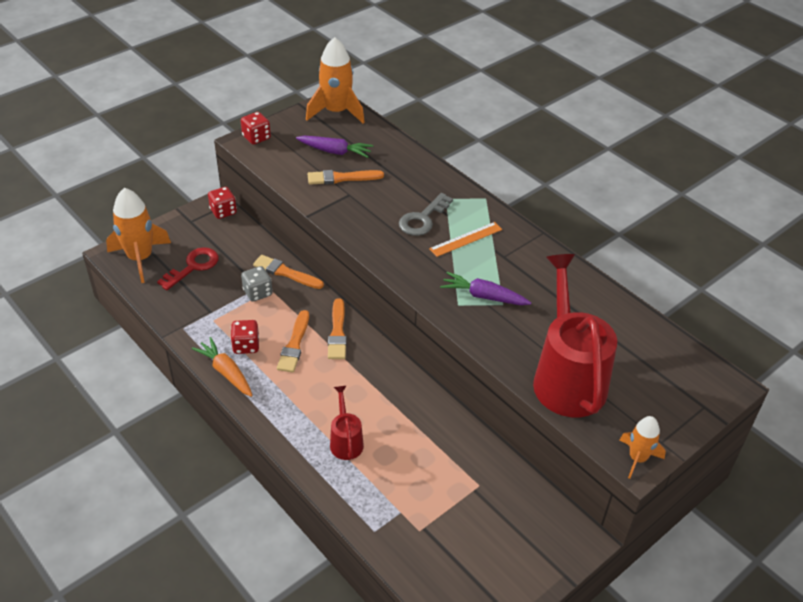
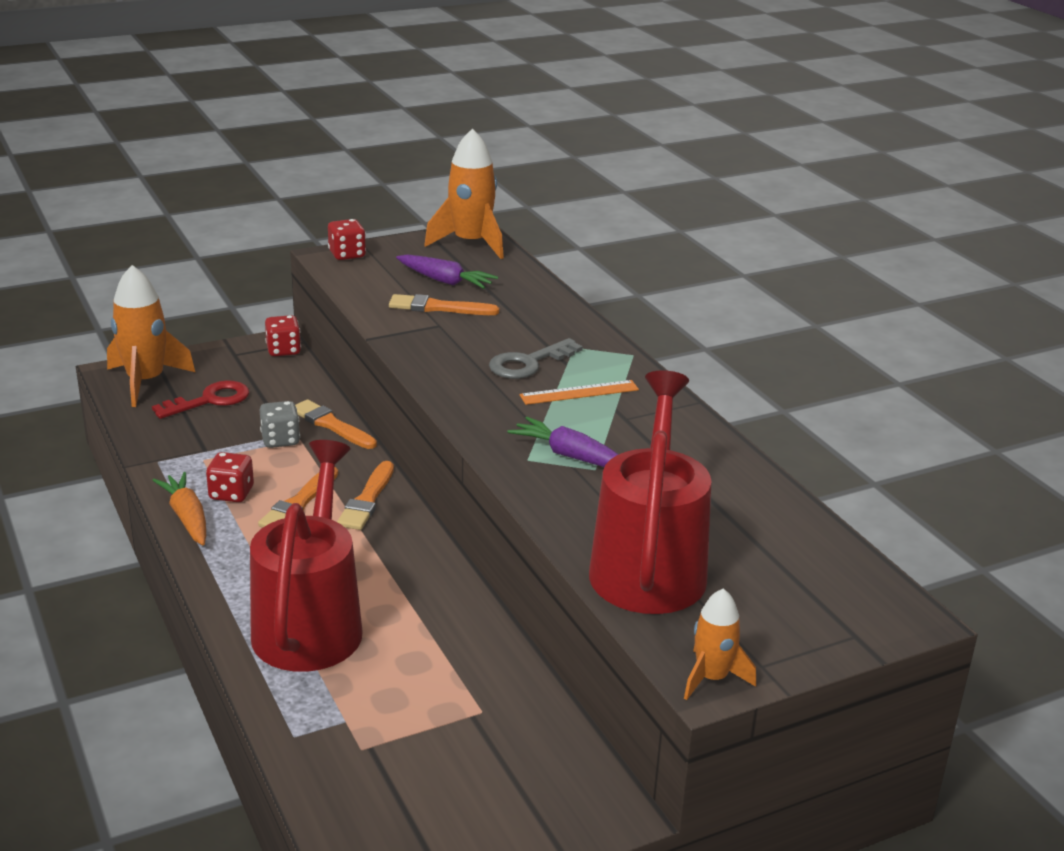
camera: 15 degrees right, 15 degrees down
red watering can [330,386,364,460] -> red watering can [250,440,363,672], size x2.12

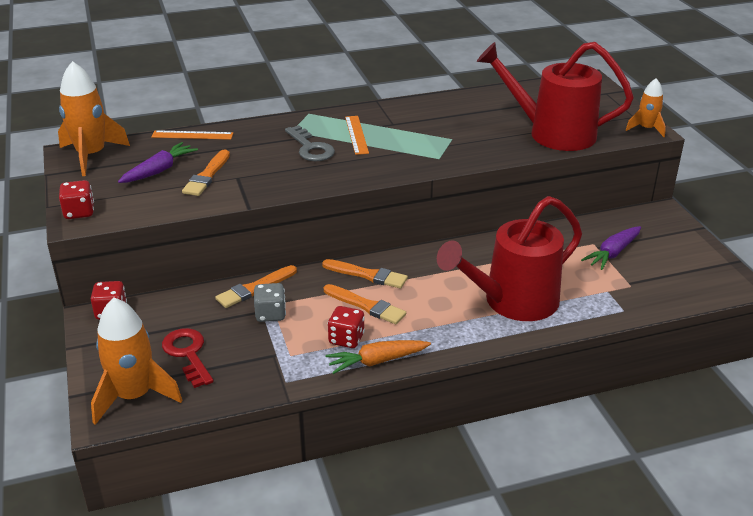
camera: 80 degrees left, 5 degrees up
red watering can [250,440,363,672] -> red watering can turned 45 degrees counterclockwise [437,196,582,321]
purple carrot [507,417,619,467] -> purple carrot moved to [581,226,641,270]
none -> orange ruler [151,130,233,140]

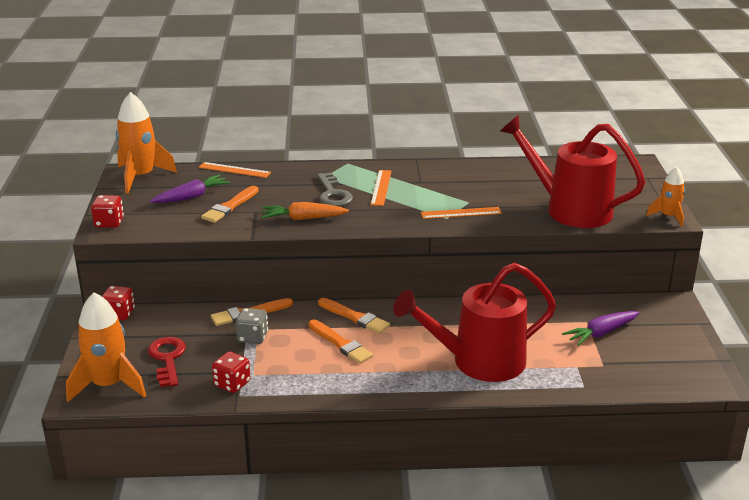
camera: 15 degrees right, 5 degrees down
orange carrot [325,340,431,374] -> orange carrot moved to [262,202,349,220]
red dice [328,306,365,348] -> red dice moved to [212,351,251,393]
none -> orange ruler [421,207,502,219]

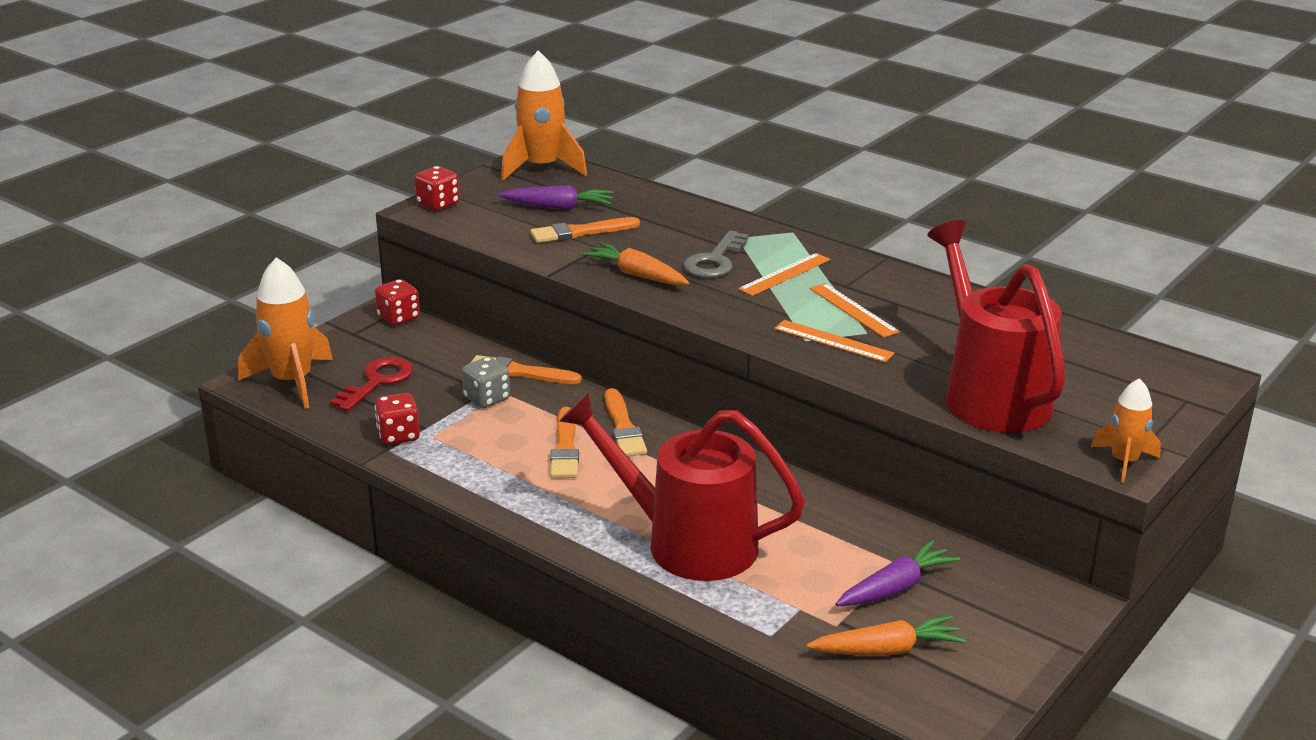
camera: 40 degrees right, 0 degrees up
orange ruler [198,162,271,178] -> orange ruler moved to [810,283,900,338]
purple carrot [562,311,640,346] -> purple carrot turned 135 degrees clockwise [836,540,960,606]
none -> orange carrot [806,615,966,656]

